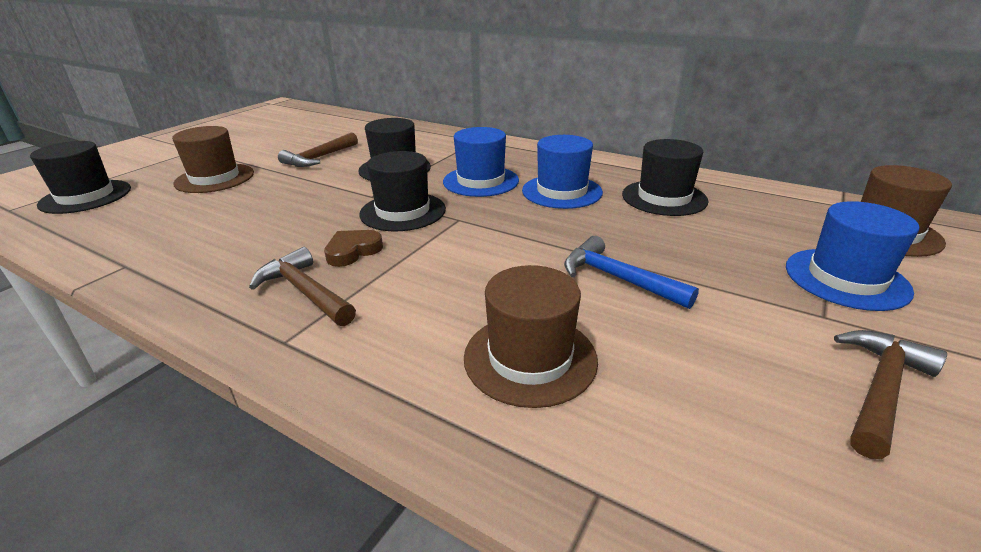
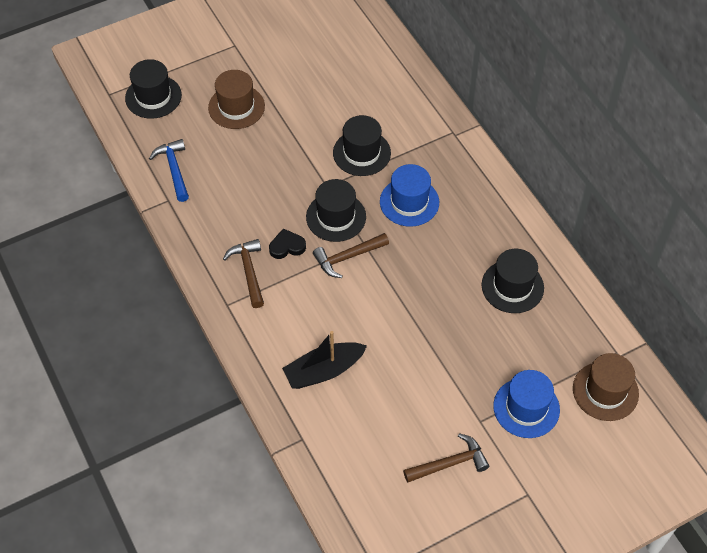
camera: 30 degrees right, 25 degrees up
brown hammer [278,133,358,167] -> brown hammer moved to [313,233,389,278]
brown heart [324,230,383,267] -> black heart [269,228,306,259]
brown hat [464,265,598,408] -> black boat [282,331,367,389]
blue hat [522,135,603,209] -> none
blue hammer [564,236,699,309] -> blue hammer moved to [149,139,189,202]

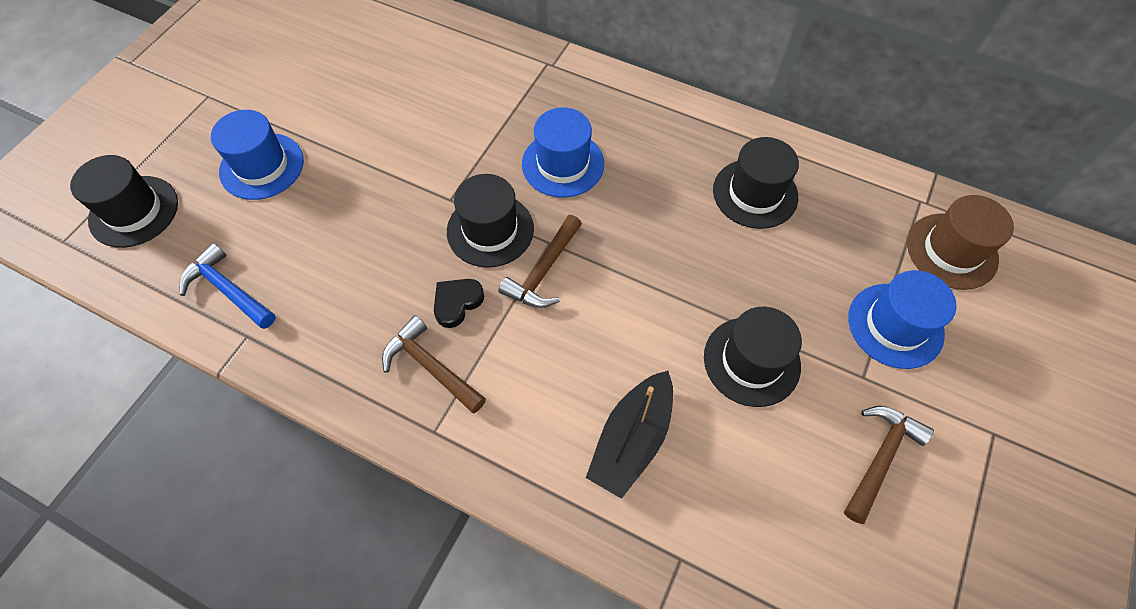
camera: 35 degrees left, 5 degrees up
brown hat [208,70,265,129] -> blue hat [211,110,304,200]
black hat [333,115,391,176] -> black hat moved to [704,307,802,407]

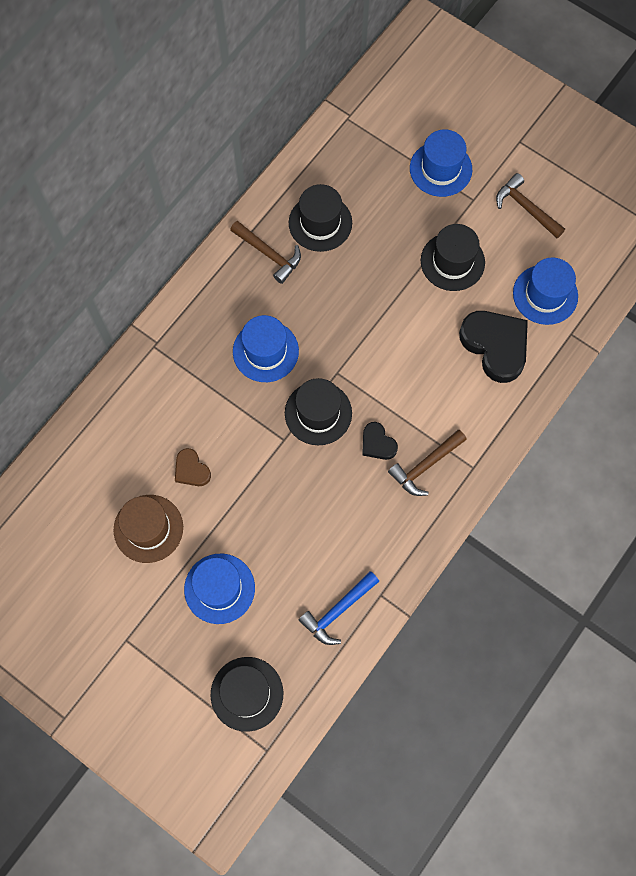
camera: 80 degrees left, 10 degrees up
brown hammer [498,215,582,308] -> brown hammer moved to [230,221,301,284]
black boat [586,371,673,499] -> black heart [459,311,528,383]
brown hat [907,195,1014,290] -> brown hat moved to [114,495,183,563]
none -> brown heart [175,448,211,486]
none -> blue hat [513,258,578,325]

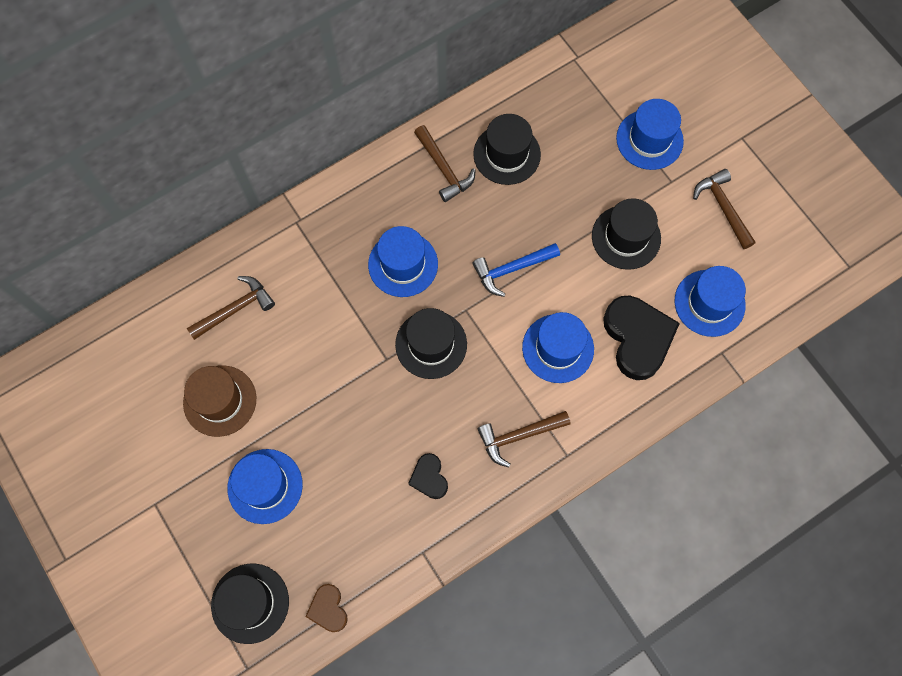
camera: 20 degrees right, 0 degrees up
brown heart [175,448,211,486] -> brown heart moved to [305,584,348,632]
blue hammer [299,571,380,645] -> blue hammer moved to [472,243,560,297]
black heart [362,422,398,460] -> black heart moved to [408,453,448,499]
none -> brown hammer [187,276,275,340]
none -> blue hat [522,312,594,383]

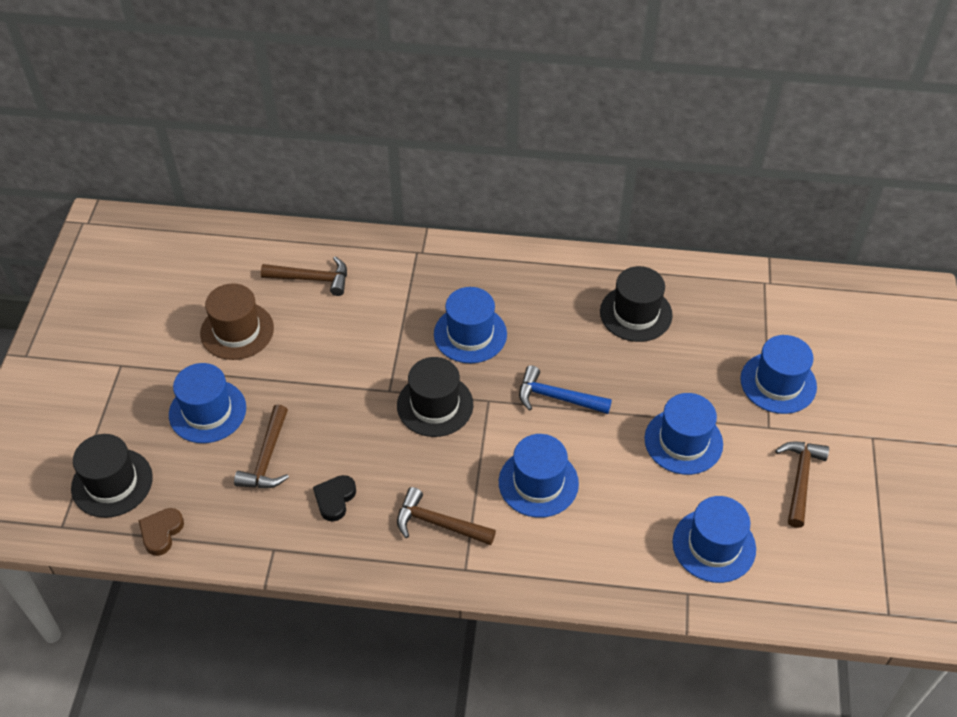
camera: 40 degrees right, 20 degrees down
brown hammer [414,125,476,202] -> brown hammer moved to [234,404,289,488]
black hat [592,198,661,270] -> blue hat [644,393,723,475]
black heart [603,296,680,380] -> none

